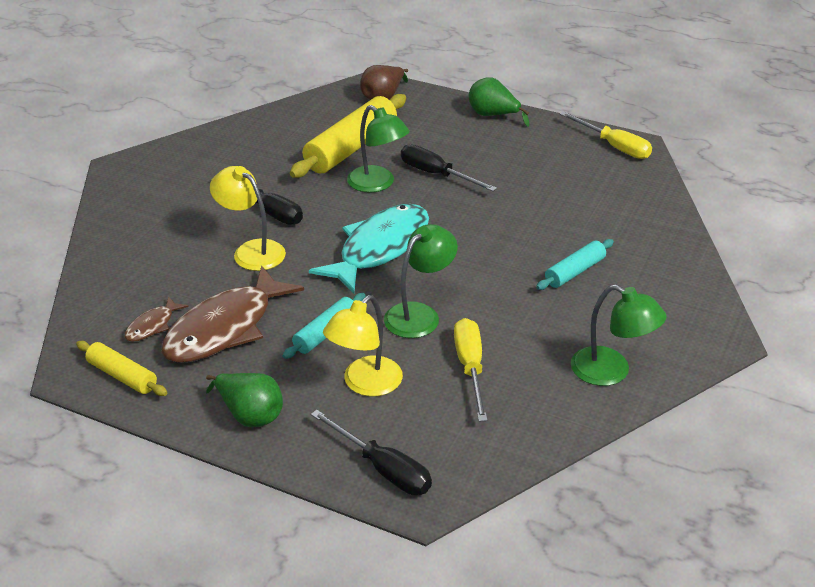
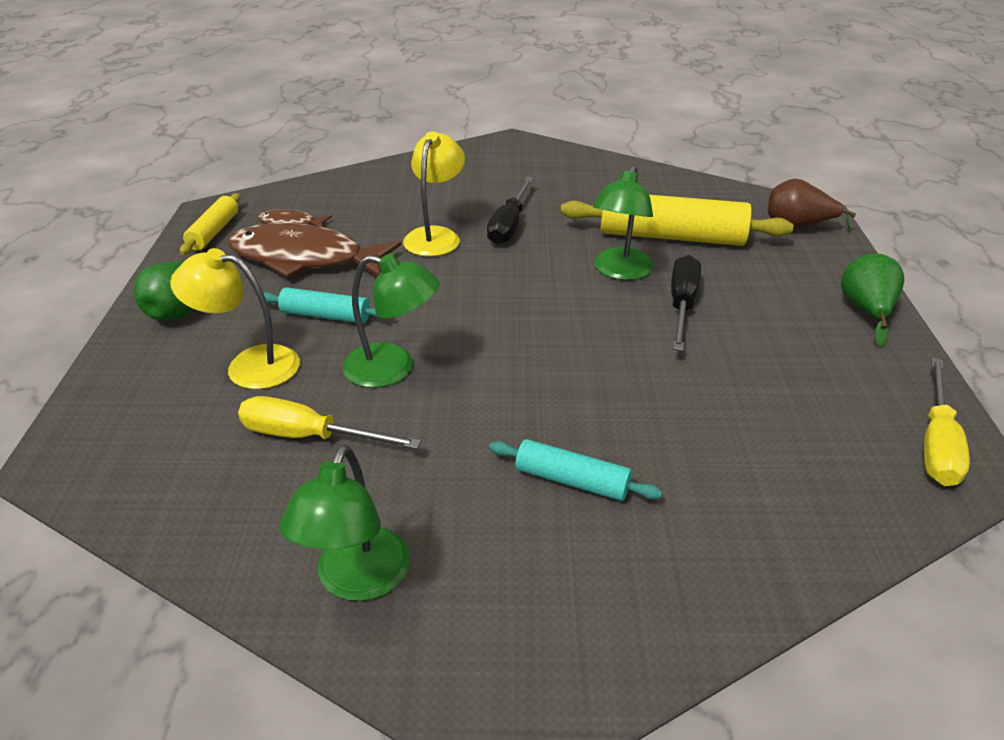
camera: 65 degrees right, 0 degrees up
turquoise fish [309,204,429,293] -> none
black screwdriver [311,410,432,495] -> none
yellow screwdriver [454,318,488,422] -> yellow screwdriver turned 135 degrees counterclockwise [238,396,421,449]

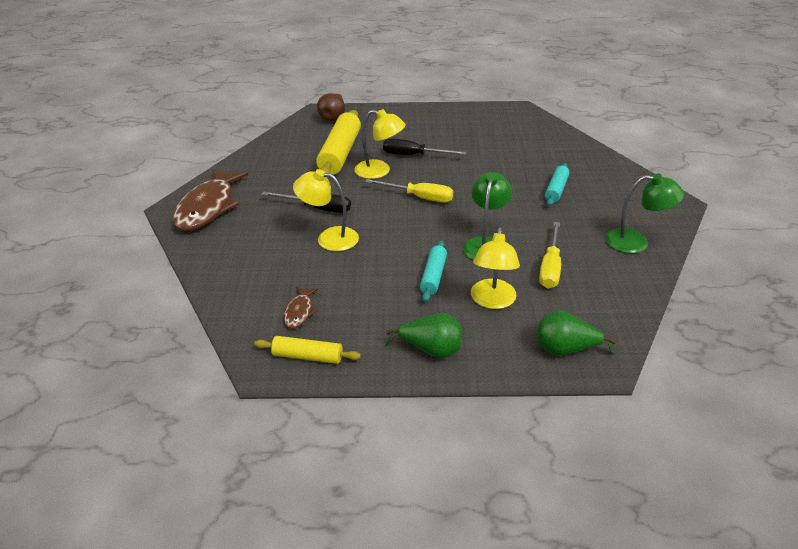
camera: 90 degrees left, 0 degrees up
brown fish [228,223,401,278] -> brown fish moved to [172,168,248,231]
green lamp [593,165,654,280] -> yellow lamp [355,109,406,179]
green pear [841,254,904,347] -> green pear moved to [538,310,616,356]
yellow screwdriver [924,358,970,486] -> yellow screwdriver moved to [365,179,453,203]

